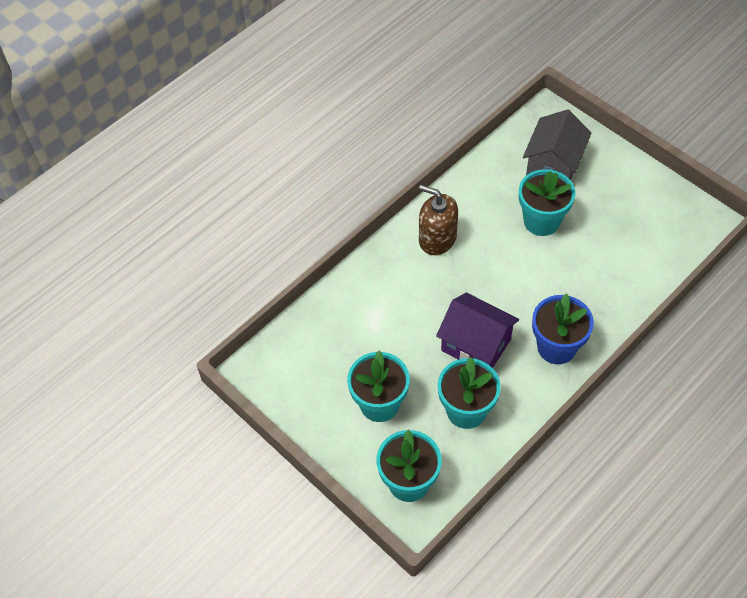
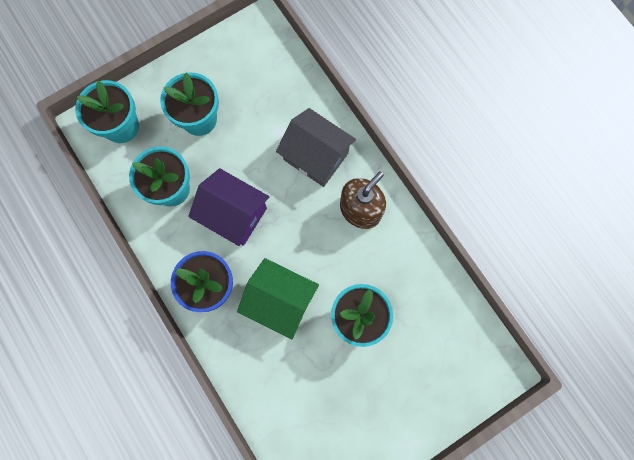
camera: 100 degrees right, 20 degrees up
purple house [436,292,519,368] -> purple house turned 75 degrees clockwise [188,168,270,246]
grey house [523,109,592,180] -> grey house moved to [276,108,356,187]
none -> green house [237,258,319,339]

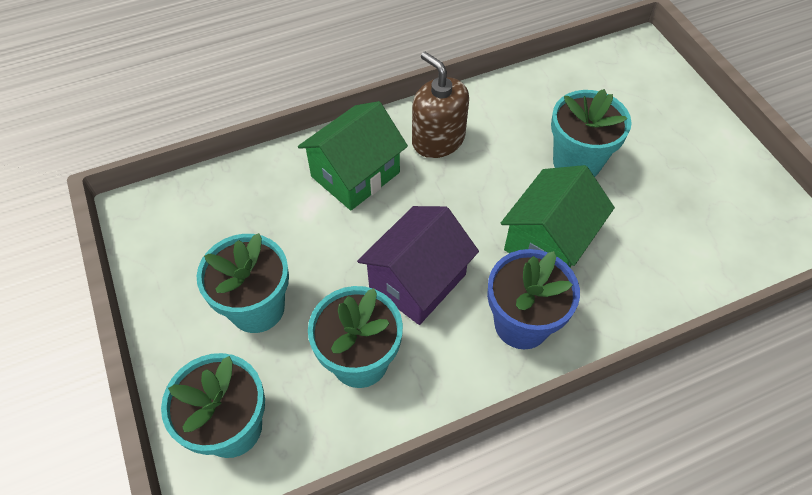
camera: 80 degrees left, 20 degrees down
grey house [276,108,356,187] -> green house [298,101,408,211]

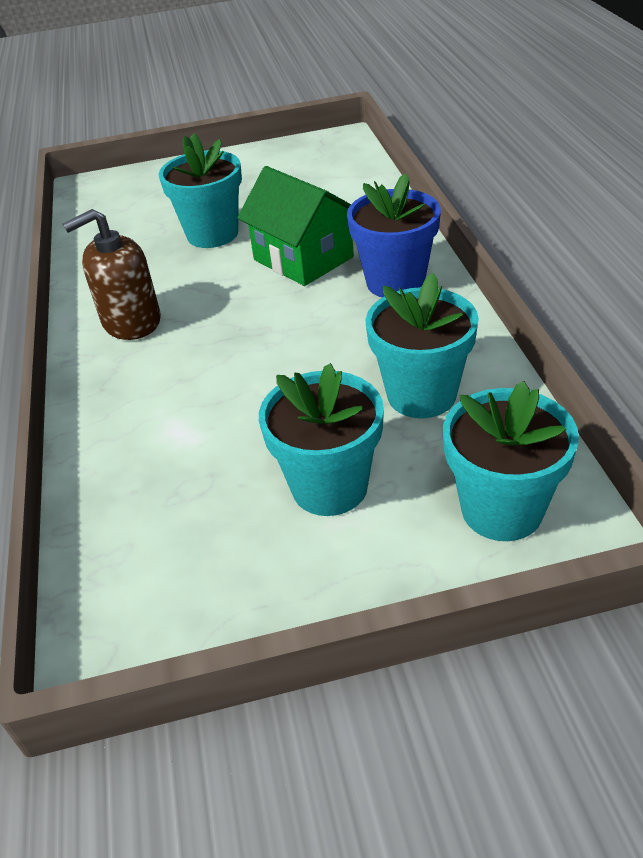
camera: 75 degrees left, 15 degrees down
green house [298,101,408,211] -> none
purple house [357,206,479,325] -> none

